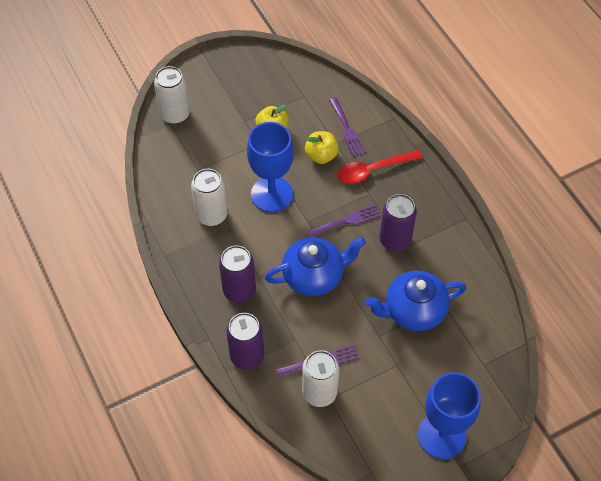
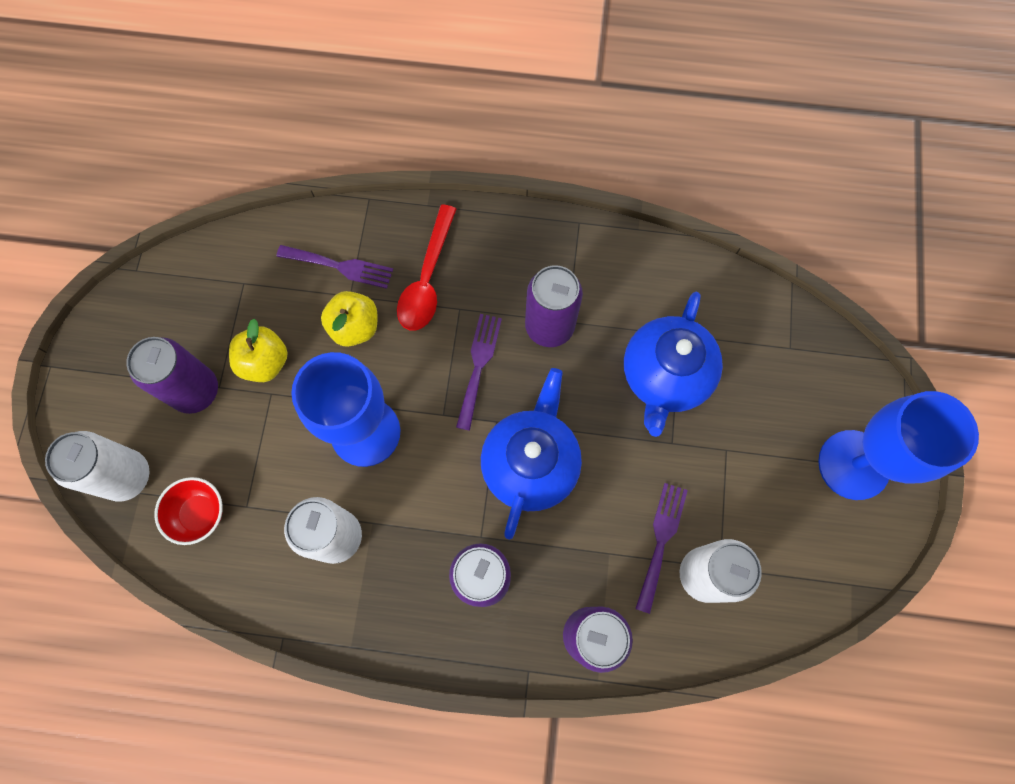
camera: 55 degrees left, 15 degrees up
none -> purple can [126,337,218,414]
none -> red bowl [154,477,223,545]

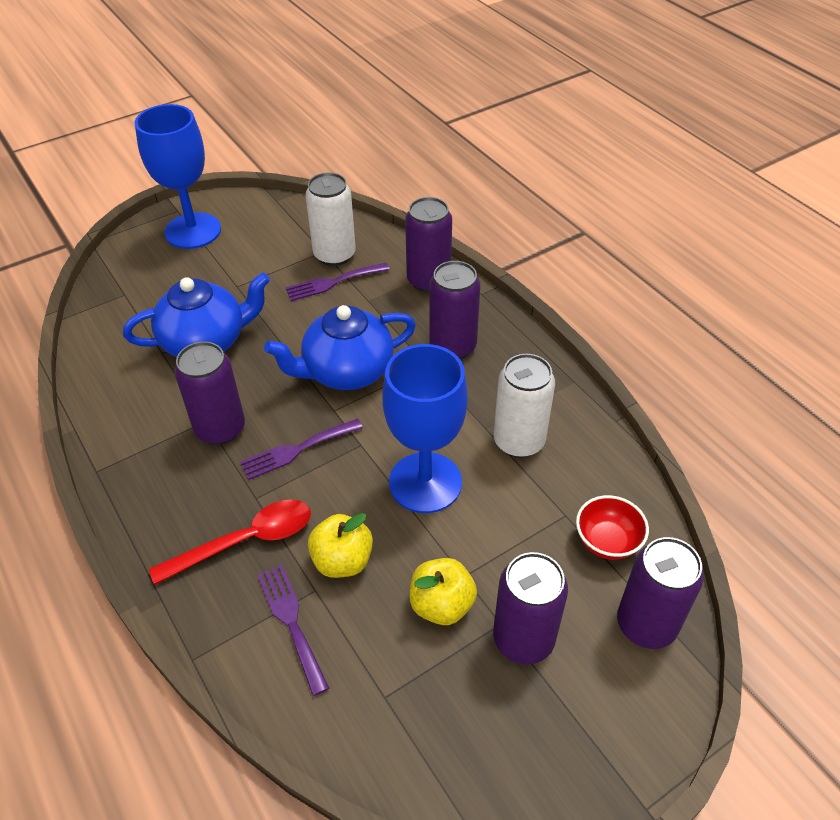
camera: 130 degrees left, 25 degrees down
white can [45,431,150,502] -> purple can [617,537,704,649]

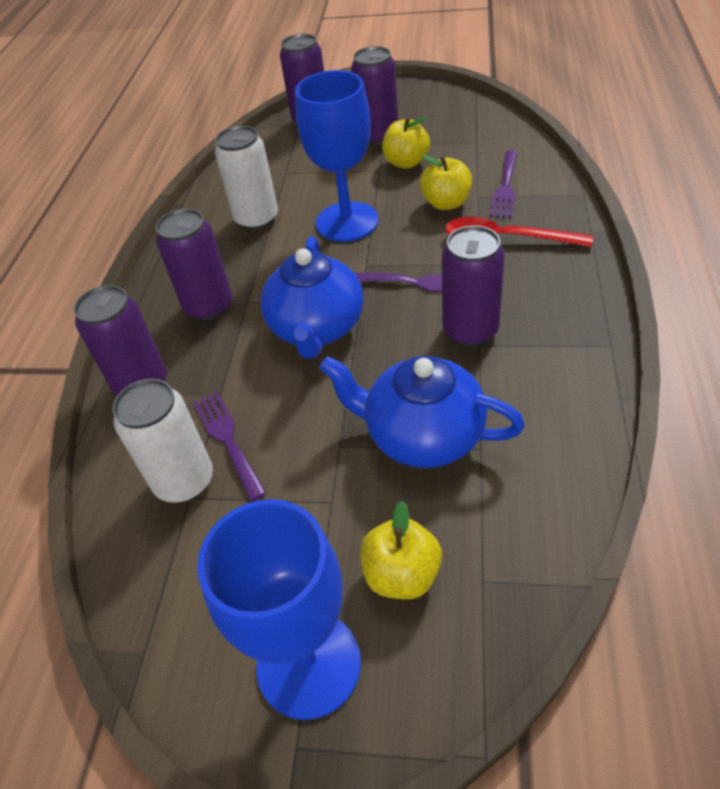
camera: 135 degrees left, 0 degrees up
blue teapot [264,305,416,390] -> blue teapot turned 75 degrees clockwise [260,236,363,359]
purple fork [285,263,390,301] -> purple fork turned 135 degrees counterclockwise [193,391,266,501]
red bowl [576,495,649,560] -> none
none -> yellow apple [360,501,442,599]

